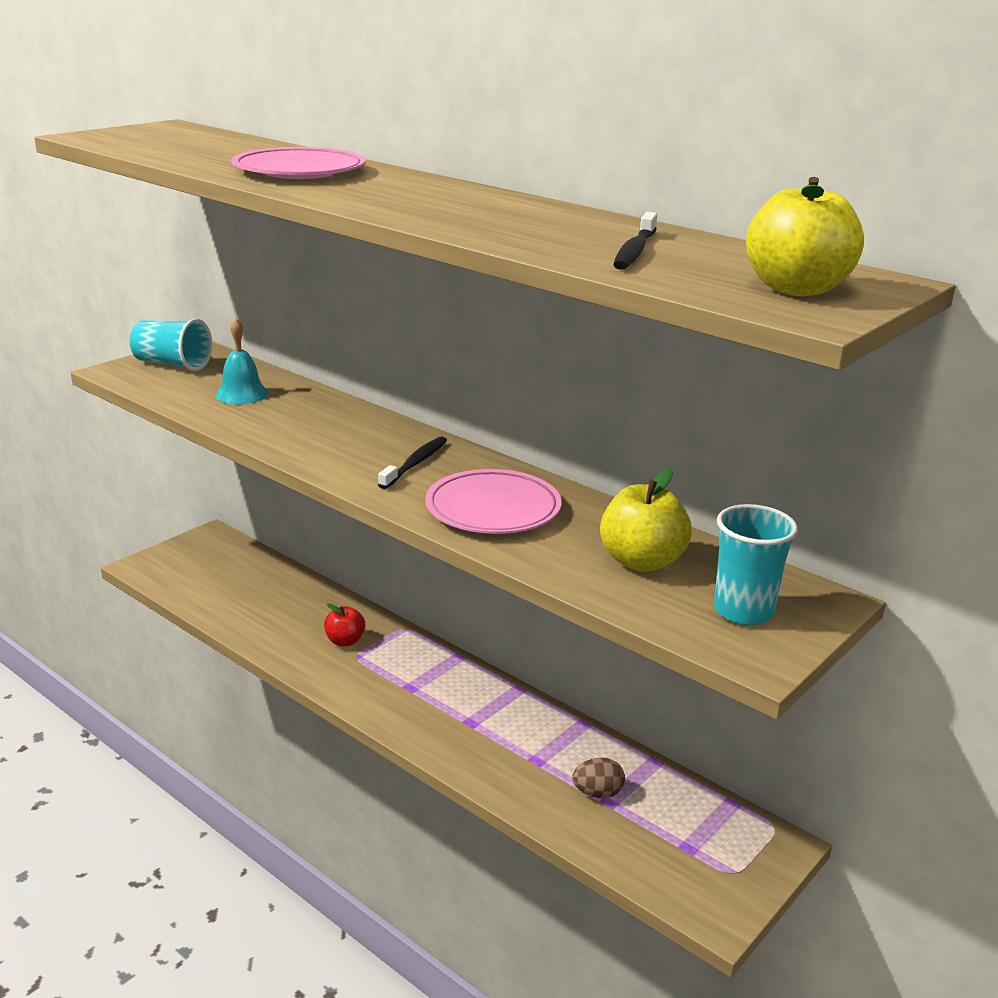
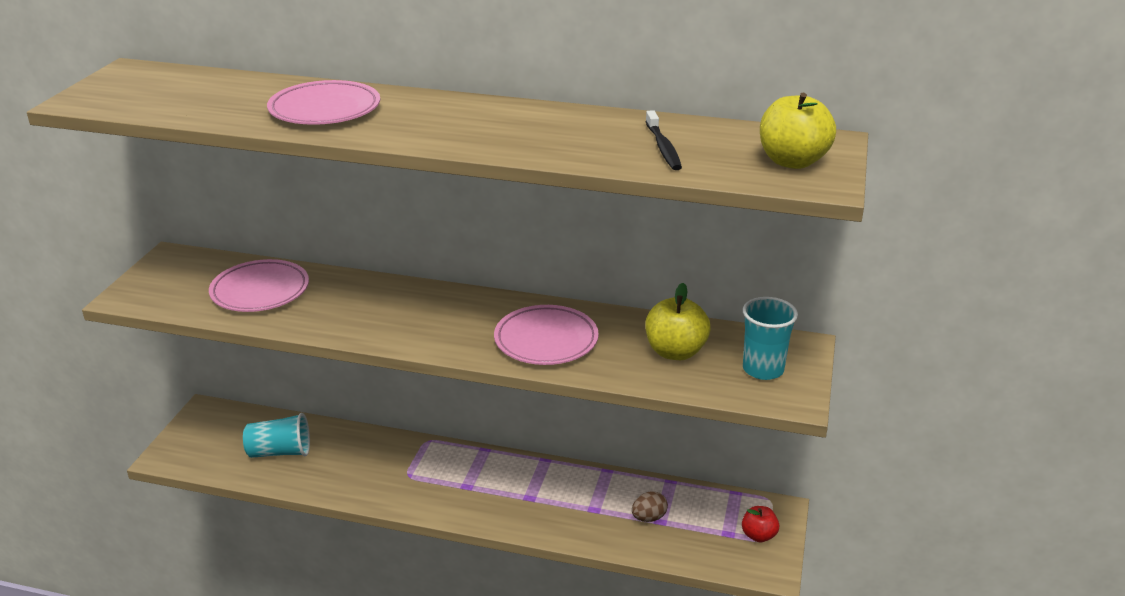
camera: 25 degrees left, 5 degrees up
turquoise cup [130,319,212,371] -> turquoise cup moved to [243,413,310,458]
turquoise bell [215,319,269,404] -> pink plate [209,259,309,312]
red apple [324,603,366,646] -> red apple moved to [742,506,779,542]
black toothbrush [378,436,447,489] -> none

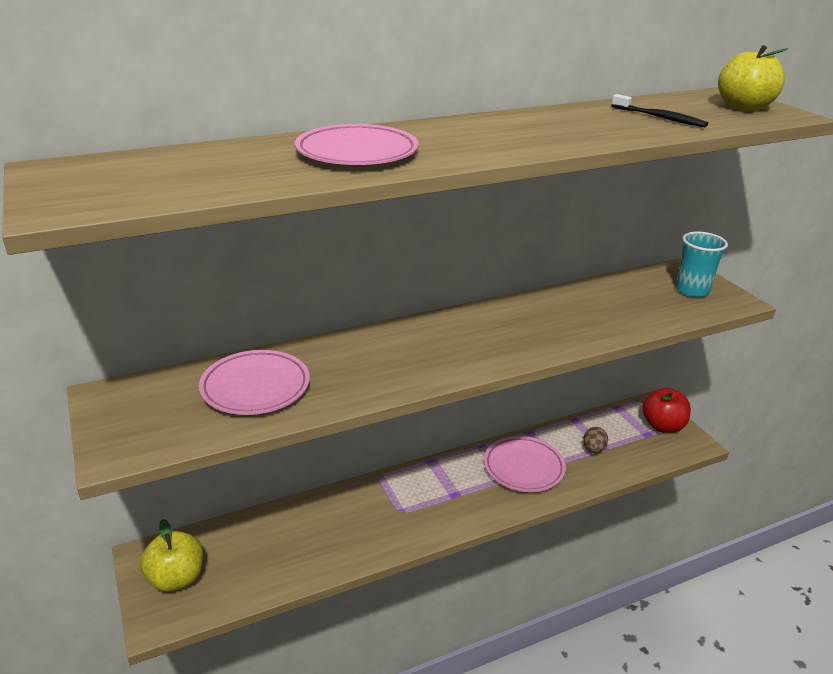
camera: 40 degrees left, 0 degrees up
turquoise cup [243,413,310,458] -> none
pink plate [494,305,599,365] -> pink plate moved to [484,436,566,492]
yellow apple [645,283,711,360] -> yellow apple moved to [140,519,203,592]
red apple [742,506,779,542] -> red apple [643,388,691,433], size x1.61

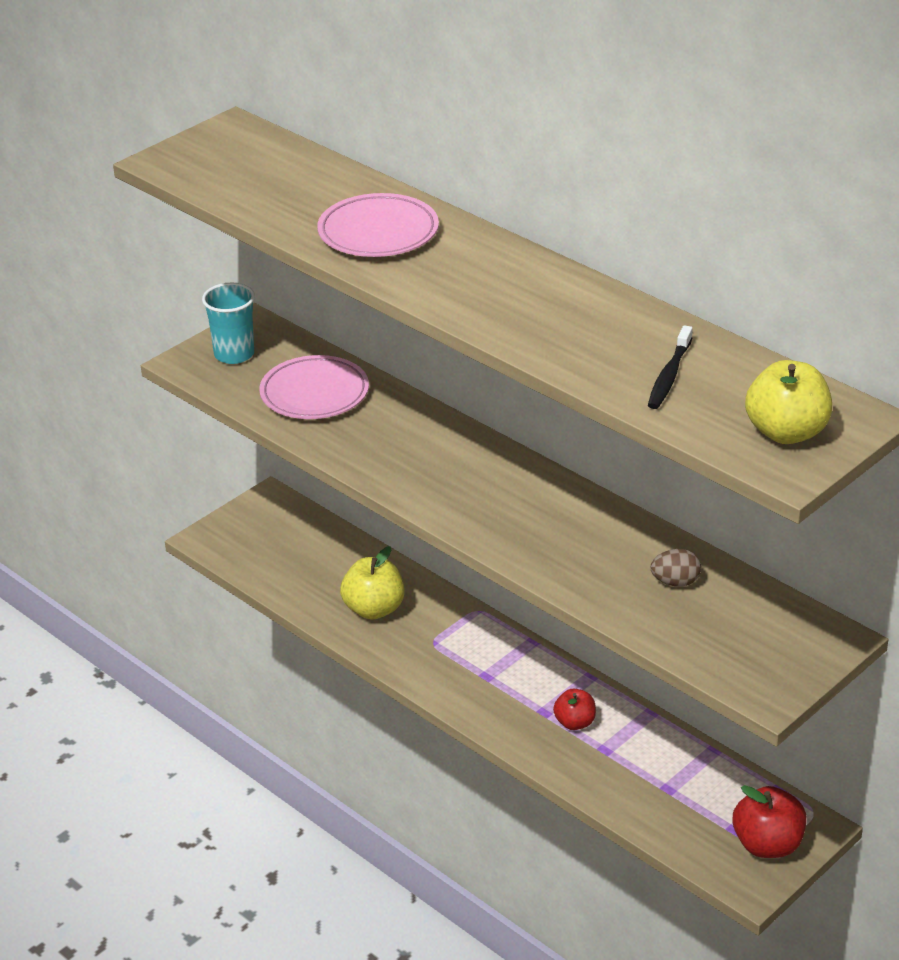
camera: 70 degrees right, 5 degrees up
yellow apple [140,519,203,592] -> yellow apple moved to [340,546,405,619]
pink plate [484,436,566,492] -> red apple [553,689,596,730]
brown egg [583,427,608,453] -> brown egg moved to [651,549,701,587]
turquoise cup [676,231,728,297] -> turquoise cup moved to [202,283,255,364]

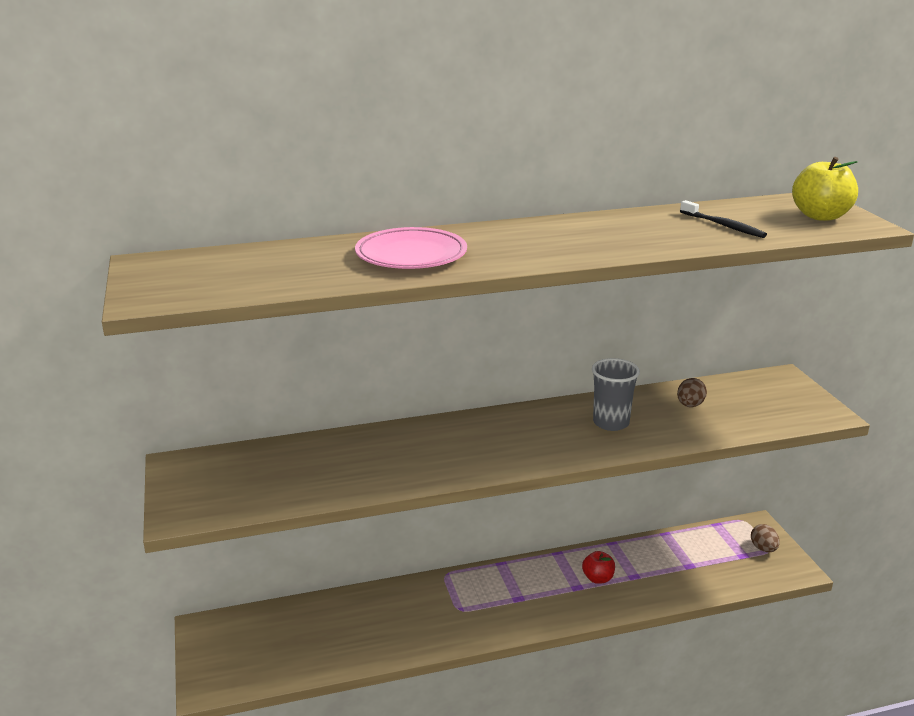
camera: 60 degrees left, 10 degrees down
turquoise cup [202,283,255,364] -> none
pink plate [259,355,369,419] -> none
yellow apple [340,546,405,619] -> none
red apple [733,785,807,858] -> brown egg [751,524,780,552]
none -> grey cup [592,358,640,431]

